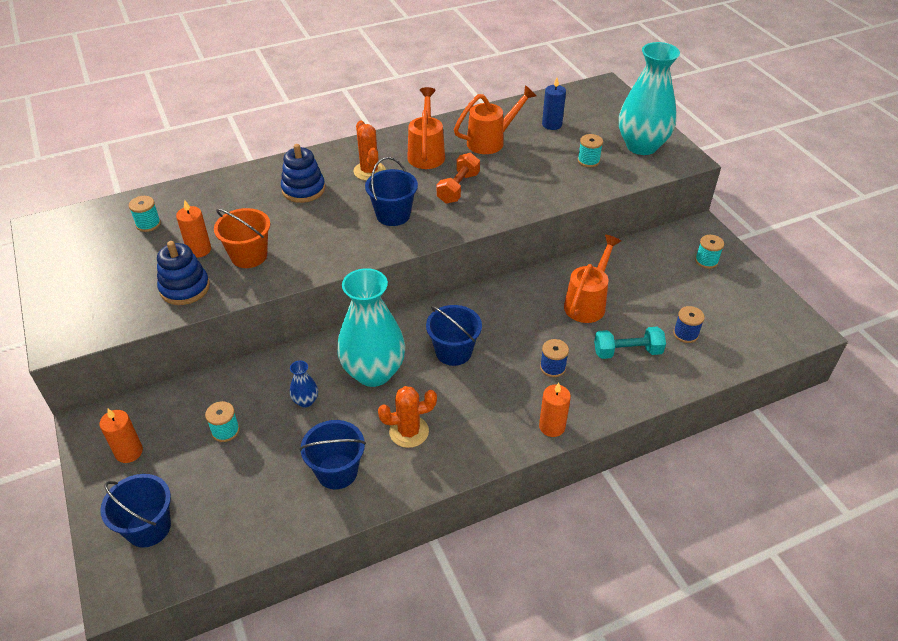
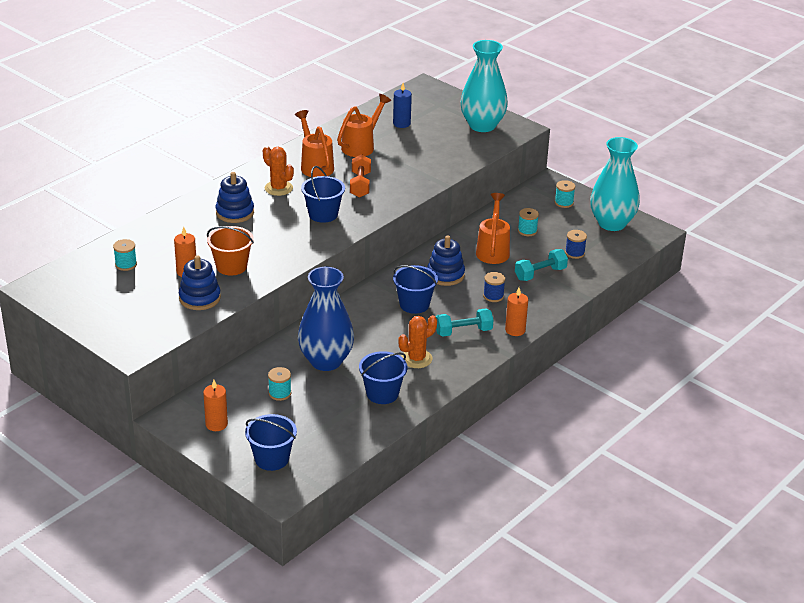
camera: 25 degrees left, 10 degrees down
blue vase [290,361,318,407] -> blue vase [298,267,354,371], size x2.42
turquoise vase [337,268,405,387] -> turquoise vase moved to [590,137,640,231]
turquoise spool [578,134,603,167] -> turquoise spool moved to [518,208,539,236]
none -> blue stacking toy [427,235,465,286]
none -> turquoise dumbbell [436,308,493,337]

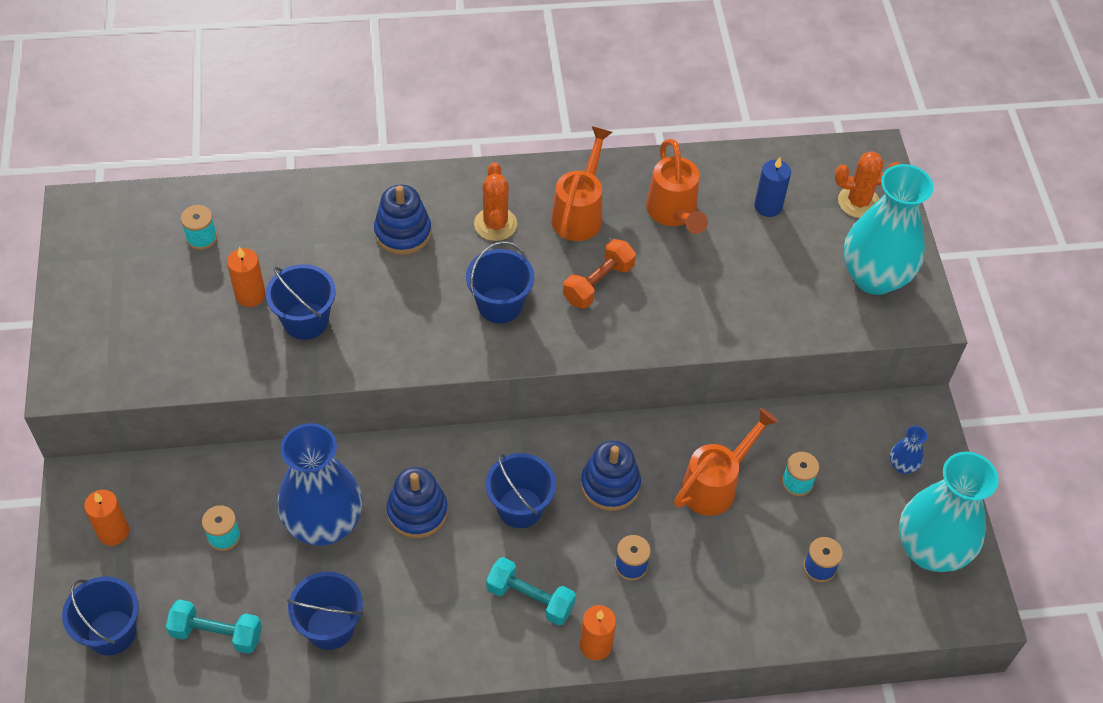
camera: 40 degrees right, 20 degrees up
blue stacking toy [179,255,221,310] -> blue stacking toy moved to [387,467,448,538]
orange bucket [207,226,254,276] -> blue bucket [266,264,336,340]
orange watering can [337,94,391,157] -> orange watering can turned 90 degrees clockwise [646,139,708,234]
orange cactus [399,315,437,368] -> orange cactus moved to [835,151,900,218]
turquoise dumbbell [515,249,568,281] -> turquoise dumbbell moved to [166,599,262,654]
turquoise spool [555,180,575,208] -> blue vase [890,426,927,474]

